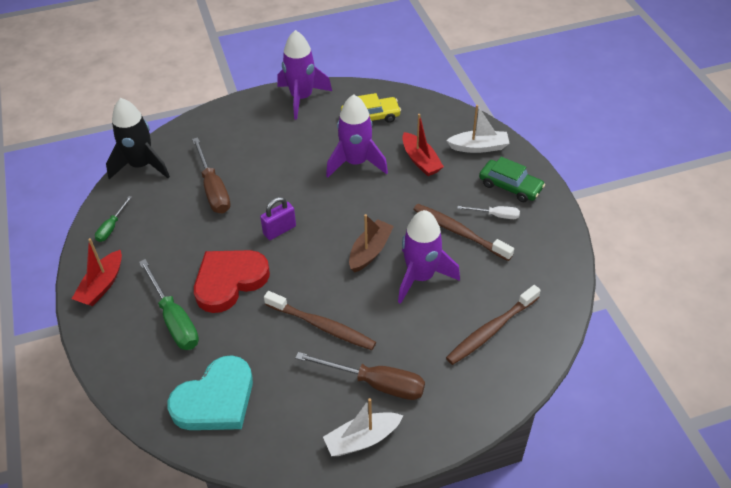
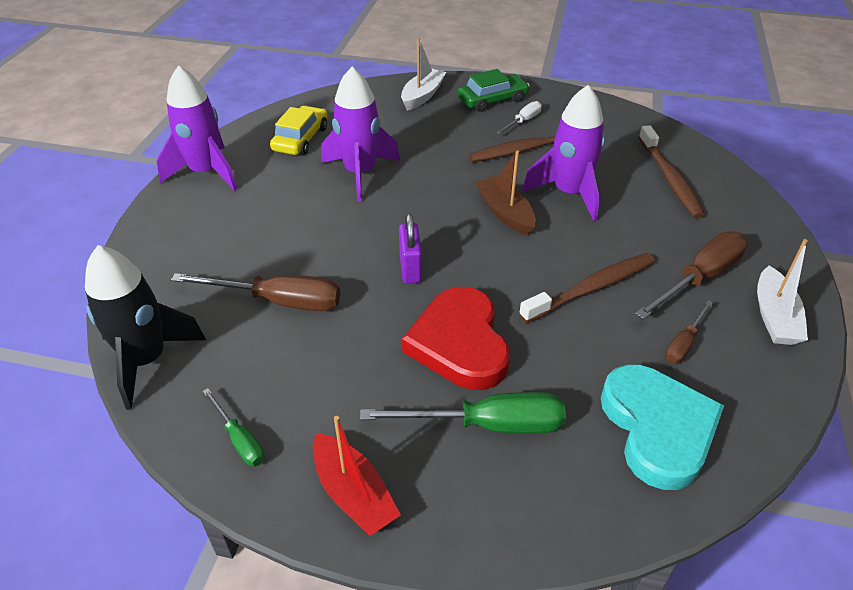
camera: 60 degrees left, 5 degrees down
red boat [402,114,444,176] -> none
none -> brown screwdriver [665,301,713,364]

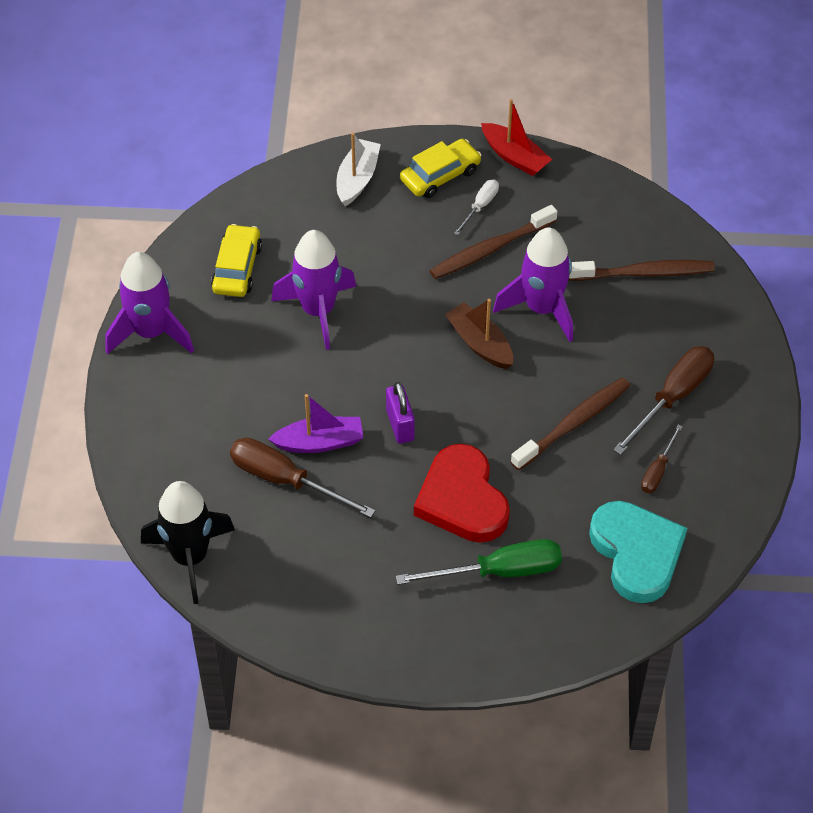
camera: 10 degrees left, 10 degrees up
brown screwdriver [171,273,340,311] -> brown screwdriver turned 150 degrees counterclockwise [230,438,376,518]
green screwdriver [202,388,265,466] -> none
red boat [313,416,401,536] -> red boat moved to [481,99,552,176]
green car [457,69,530,112] -> yellow car [400,139,481,198]
brown toothbrush [638,125,705,218] -> brown toothbrush turned 75 degrees counterclockwise [569,260,715,281]
white boat [757,239,808,345] -> none
none -> purple boat [268,394,364,453]

